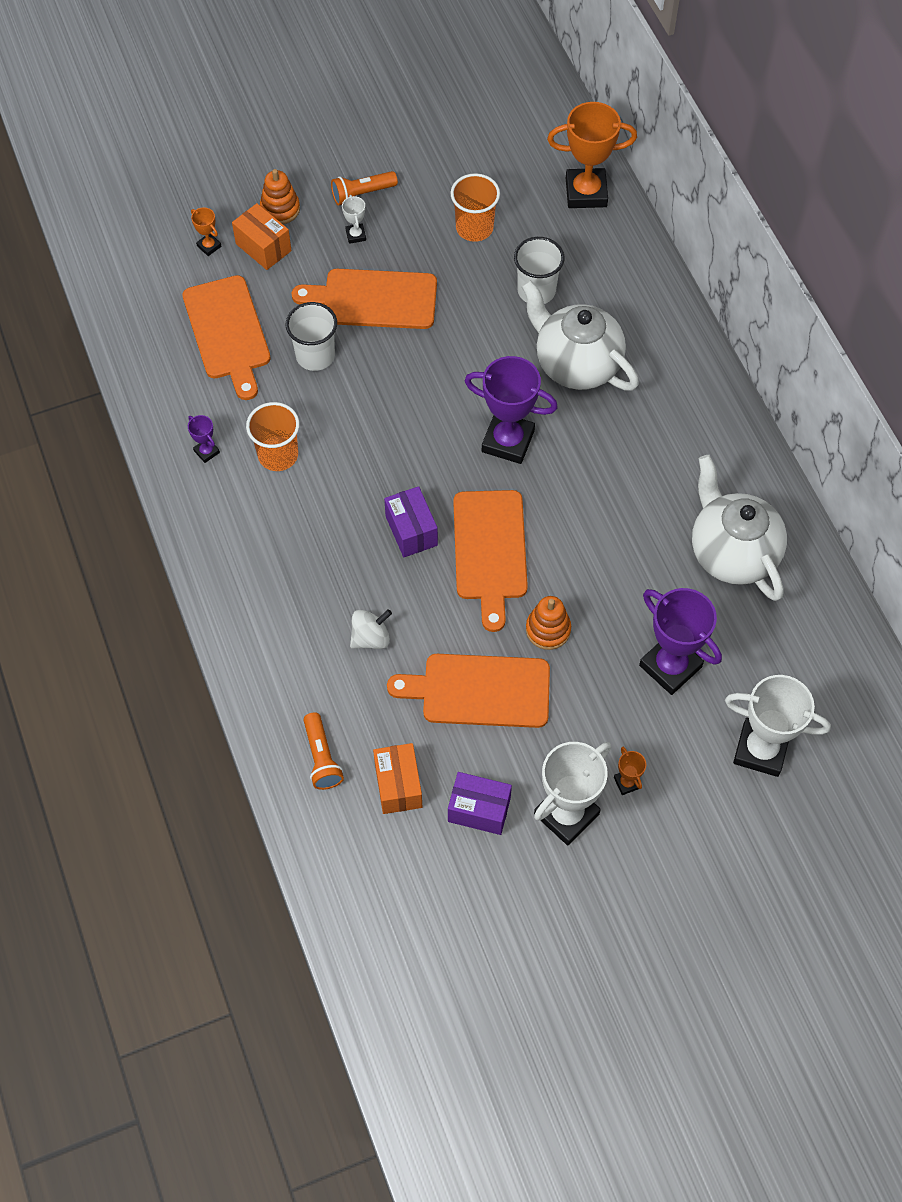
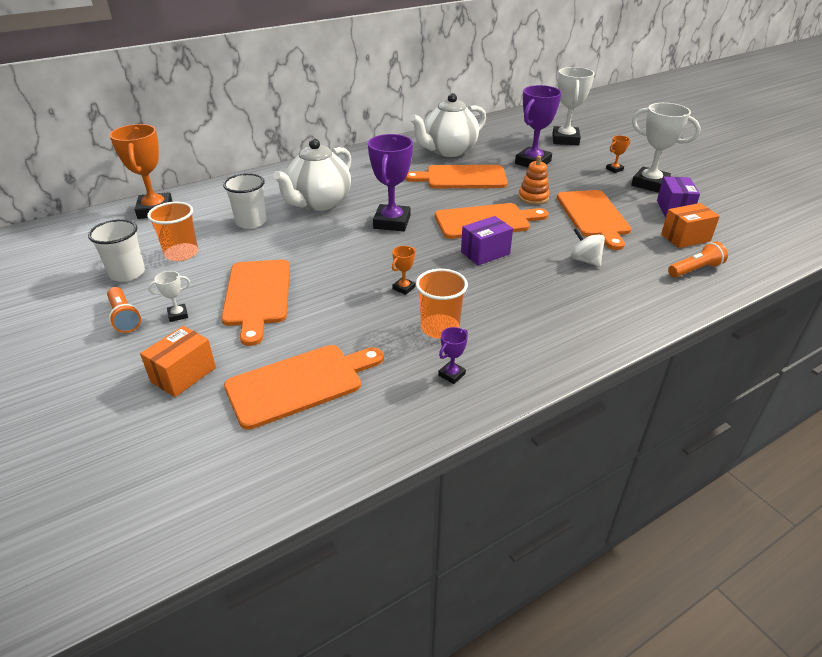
camera: 100 degrees left, 25 degrees down
orange trophy [191,207,221,256] -> orange trophy moved to [392,246,415,295]
orange stacking toy [260,169,300,224] -> none
white cup [286,302,337,371] -> white cup moved to [88,219,145,282]
none -> orange cutting board [405,165,508,188]

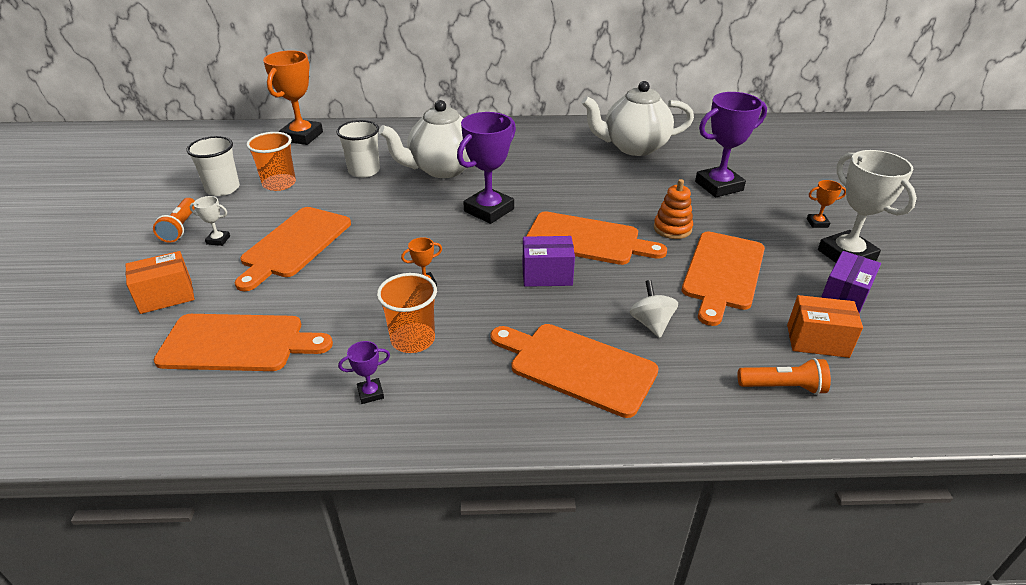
camera: 30 degrees right, 0 degrees up
orange cutting board [405,165,508,188] -> orange cutting board moved to [491,324,659,418]
white trophy [552,67,594,145] -> none

